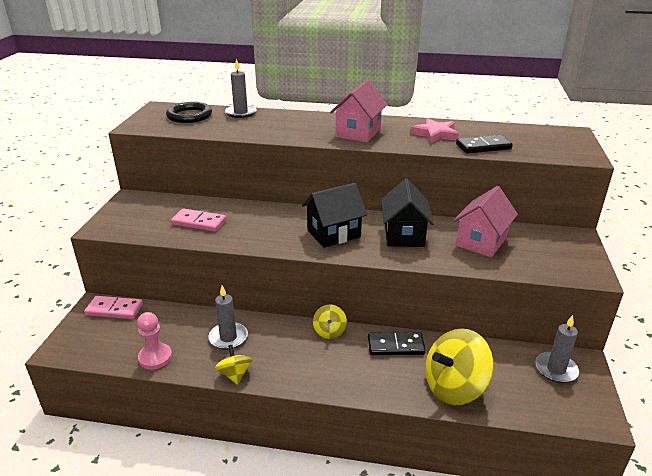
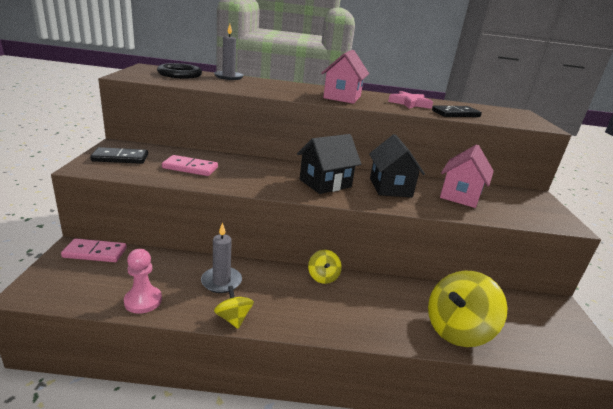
camera: 10 degrees left, 5 degrees down
black domino [368,332,426,355] -> black domino moved to [90,147,148,164]
grey candle [535,315,579,383] -> none

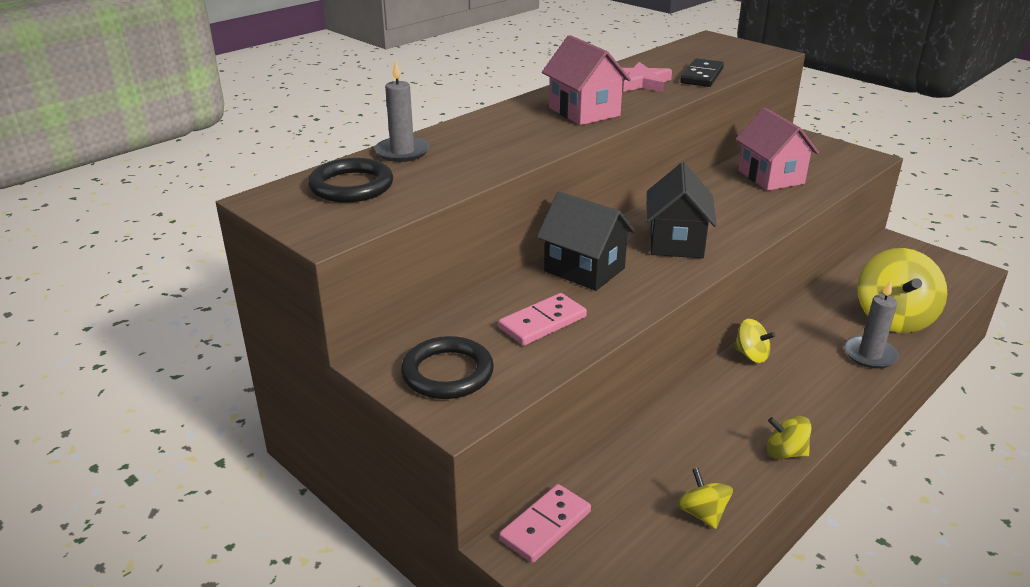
camera: 45 degrees left, 5 degrees up
black domino [90,147,148,164] -> black ring [401,336,494,399]
pink pawn [124,249,162,314] -> yellow spinning top [677,468,733,529]
grey candle [201,222,242,293] -> grey candle moved to [844,280,899,369]
black house [369,134,425,197] -> black house moved to [537,191,635,291]

